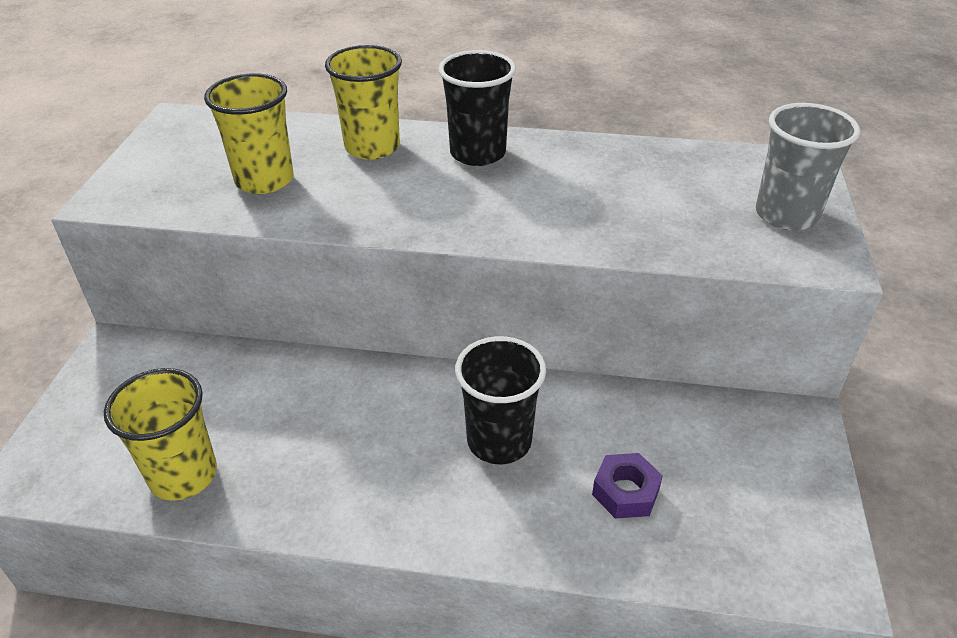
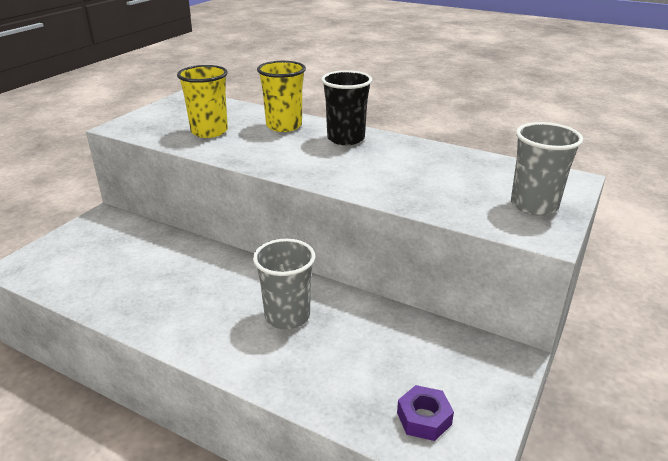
camera: 20 degrees right, 10 degrees down
yellow cup [104,368,217,501] -> none
black cup [455,336,546,464] -> grey cup [253,239,315,329]
purple nut [592,453,663,519] -> purple nut moved to [397,385,454,441]

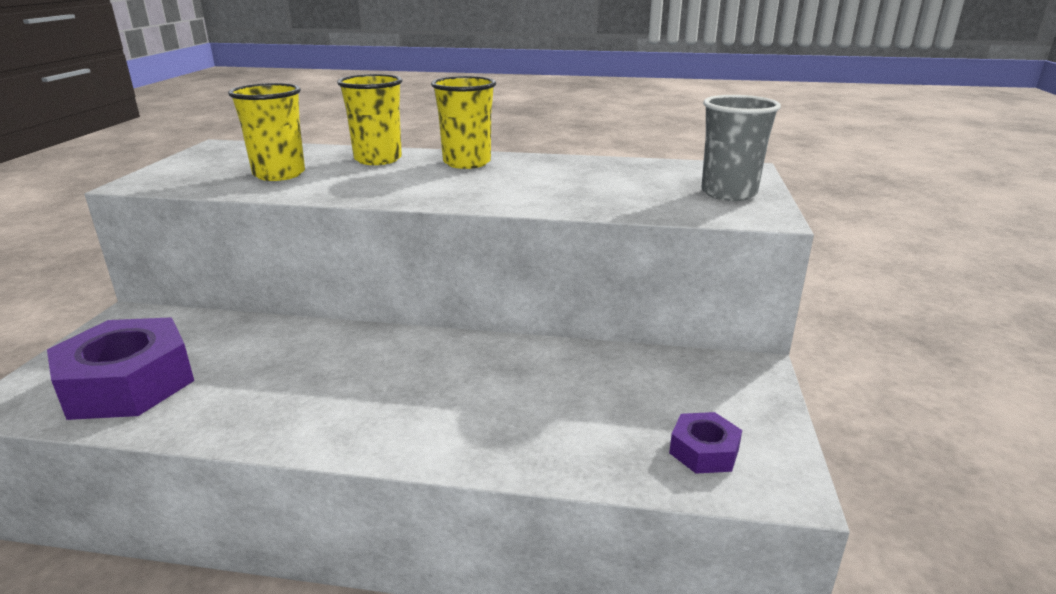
camera: 20 degrees left, 5 degrees down
grey cup [253,239,315,329] -> none
black cup [321,70,372,145] -> yellow cup [431,76,496,169]
none -> purple nut [47,317,194,420]

